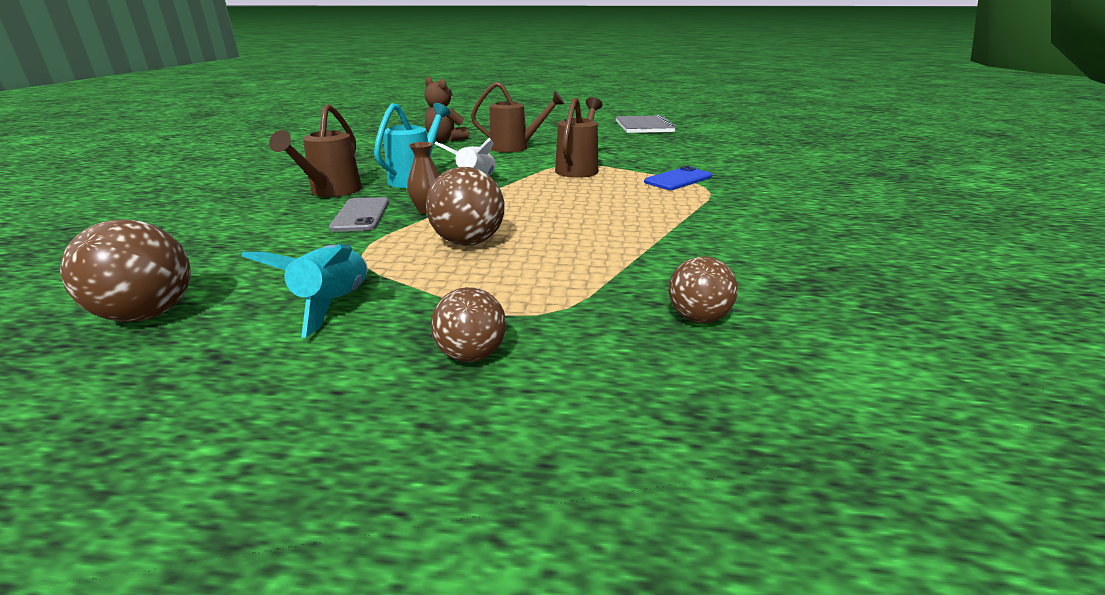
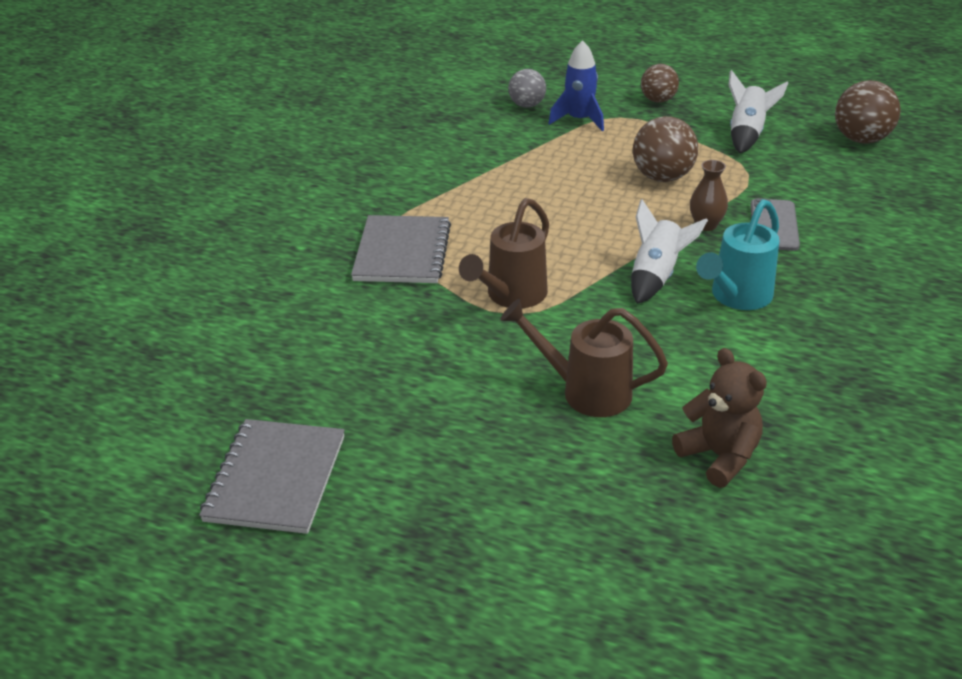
camera: 165 degrees left, 10 degrees up
turquoise rocket [241,244,368,338] -> white rocket [728,70,788,153]
brown watering can [269,104,362,197] -> none
blue phone [644,166,712,190] -> grey notebook [351,215,451,283]
brown ball [668,256,738,323] -> grey ball [508,69,546,108]
none -> blue rocket [548,40,604,131]

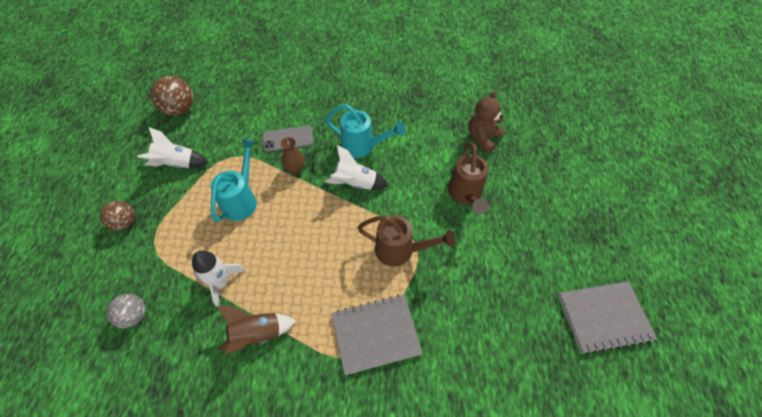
camera: 110 degrees left, 20 degrees up
blue rocket [548,40,604,131] -> none
brown ball [633,116,698,182] -> turquoise watering can [211,139,257,222]
none -> white rocket [192,251,245,306]
none -> brown rocket [216,306,296,354]

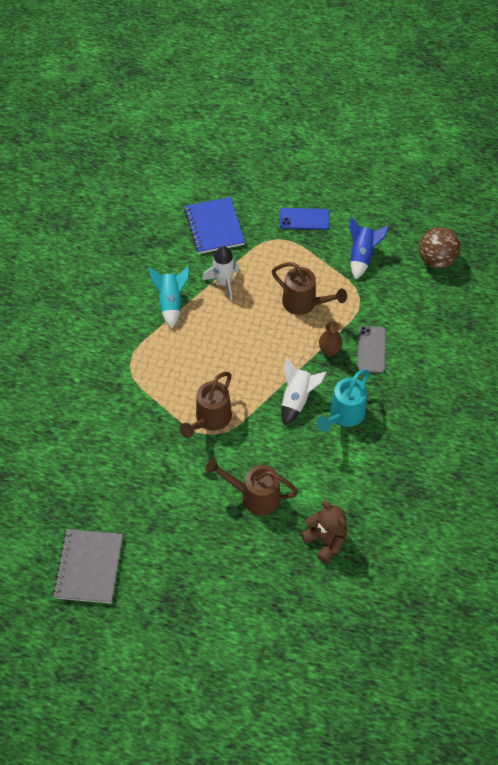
camera: 105 degrees right, 0 degrees up
brown ball [100,201,135,231] -> blue phone [280,208,330,230]
grey ball [107,294,146,328] -> blue notebook [184,197,245,254]
white rocket [137,127,208,168] -> blue rocket [349,217,389,280]
turquoise watering can [211,139,257,222] -> brown watering can [272,262,347,315]
brown rocket [216,306,296,354] -> turquoise rocket [149,266,190,328]
grey notebook [332,295,423,375] -> none

